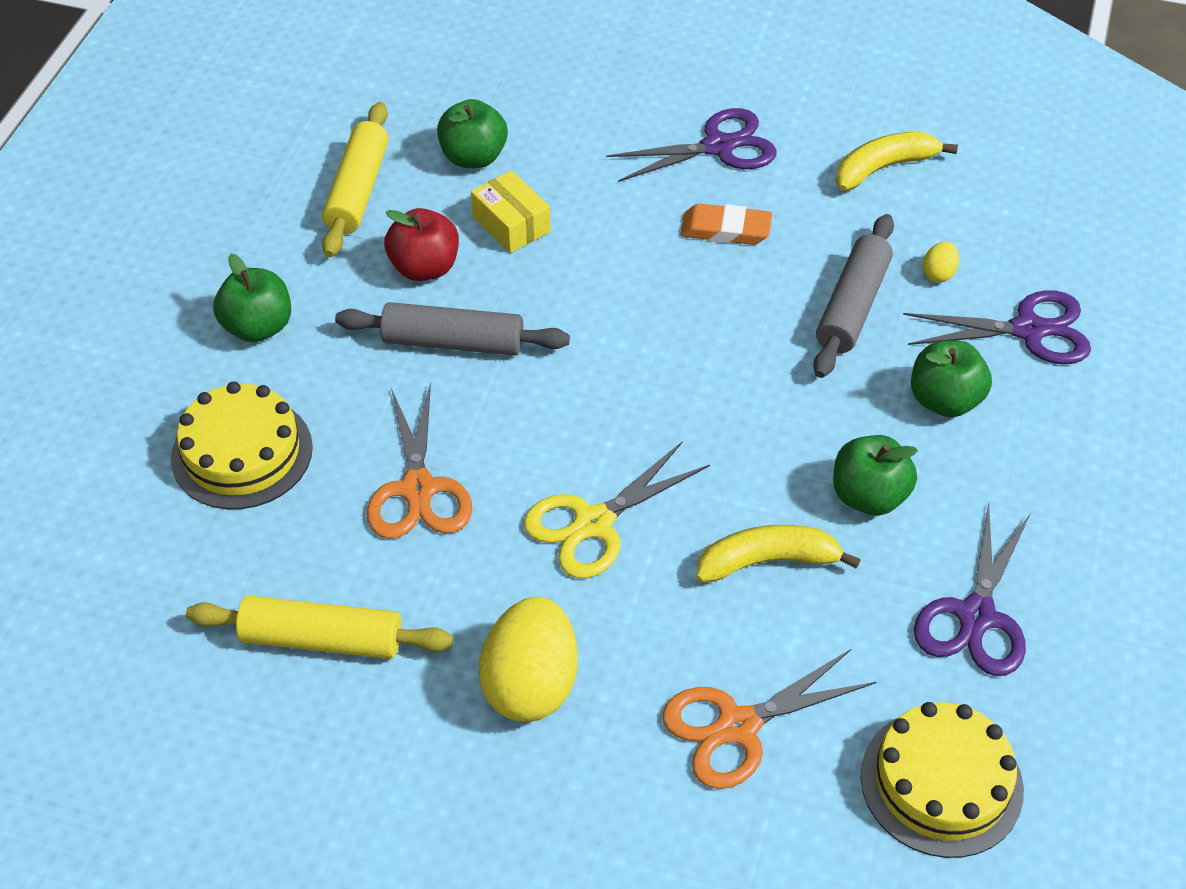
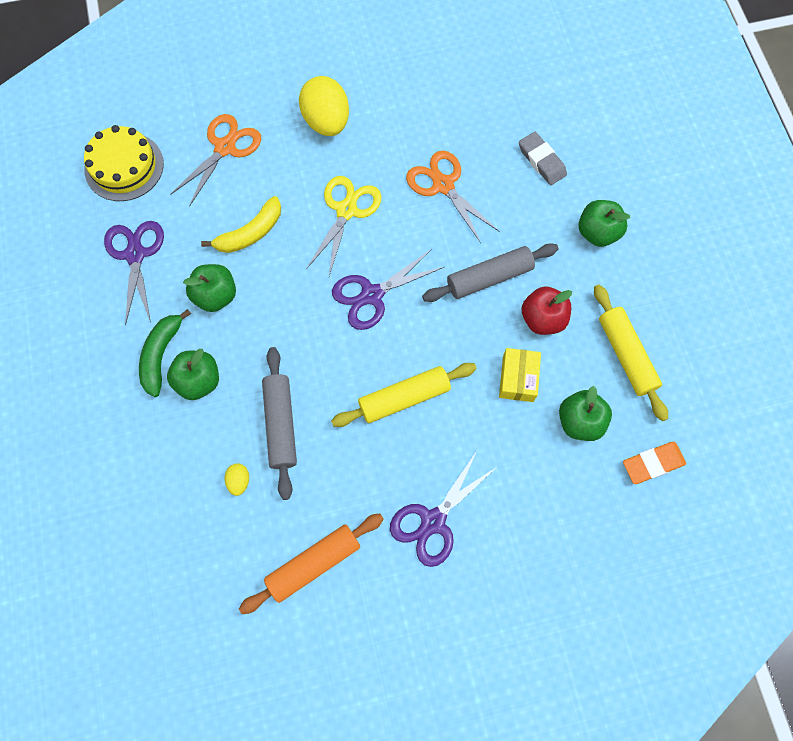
camera: 150 degrees right, 20 degrees up
yellow cake [171,381,313,509] -> grey eraser [519,132,567,185]
yellow rolling pin [186,596,454,659] -> yellow rolling pin moved to [331,363,477,427]
yellow box [471,170,551,253] -> yellow box turned 75 degrees clockwise [499,348,541,402]
orange eraser [680,204,772,245] -> orange eraser moved to [623,442,686,484]
yellow banana [835,131,958,191] -> orange rolling pin [239,513,384,614]
purple scissors [903,290,1091,364] -> purple scissors moved to [332,249,444,330]
none -> green banana [139,309,191,397]

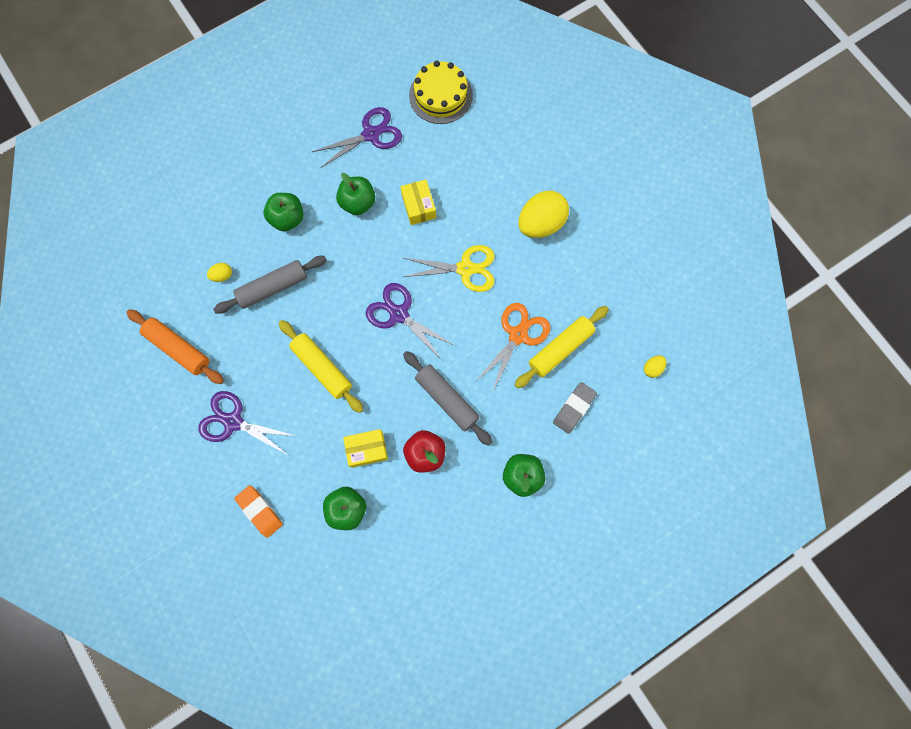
camera: 70 degrees right, 5 degrees up
green banana [139,309,191,397] -> none
orange scissors [170,114,261,207] -> none
yellow banana [201,196,281,253] -> yellow box [401,180,436,225]
yellow rolling pin [594,285,668,421] -> yellow rolling pin moved to [515,306,609,388]
orange eraser [623,442,686,484] -> orange eraser moved to [234,485,283,538]
none -> yellow egg [644,355,666,378]

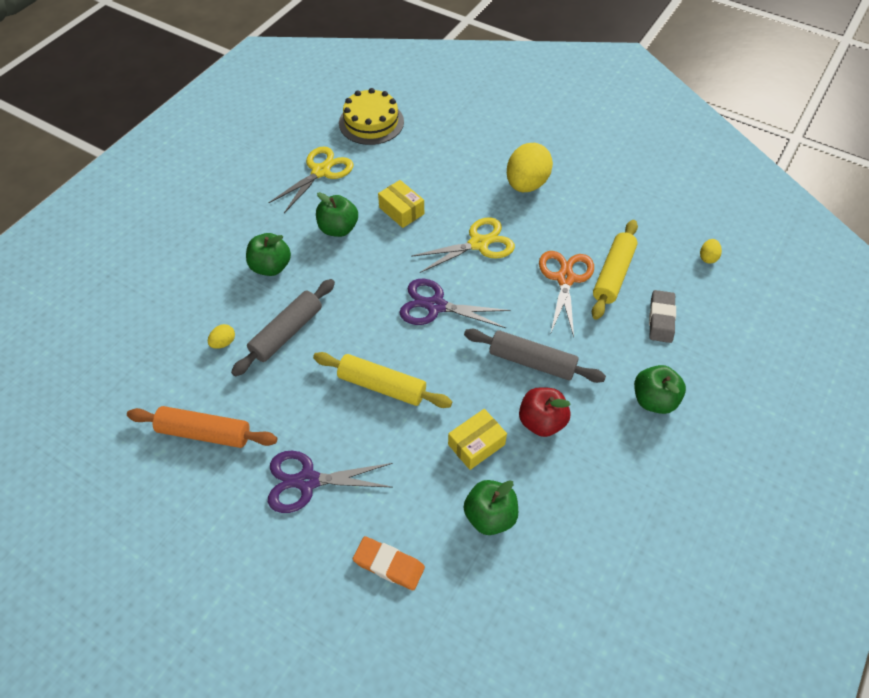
camera: 25 degrees left, 20 degrees down
purple scissors [312,107,402,168] -> yellow scissors [269,146,353,213]

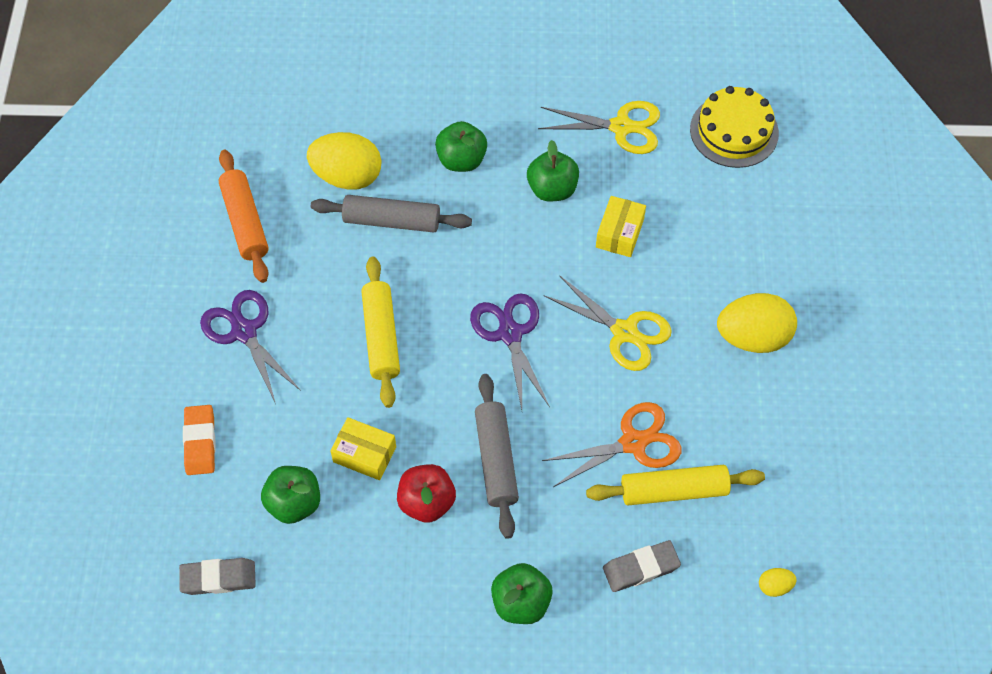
camera: 60 degrees right, 5 degrees up
yellow egg [208,324,235,349] -> yellow egg [307,132,382,190], size x2.31
none -> grey eraser [179,558,256,595]

